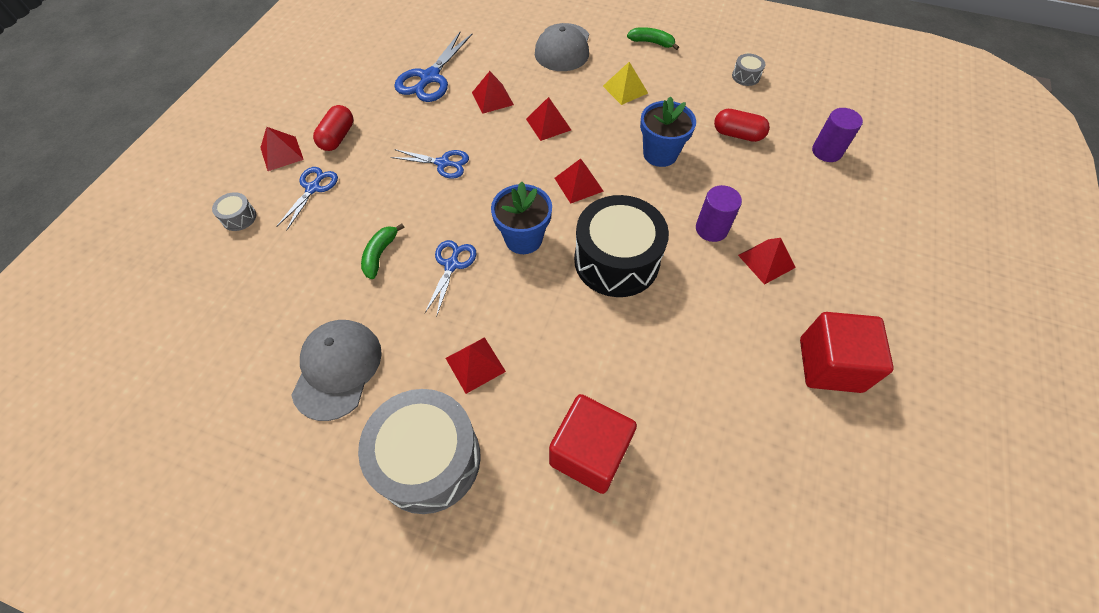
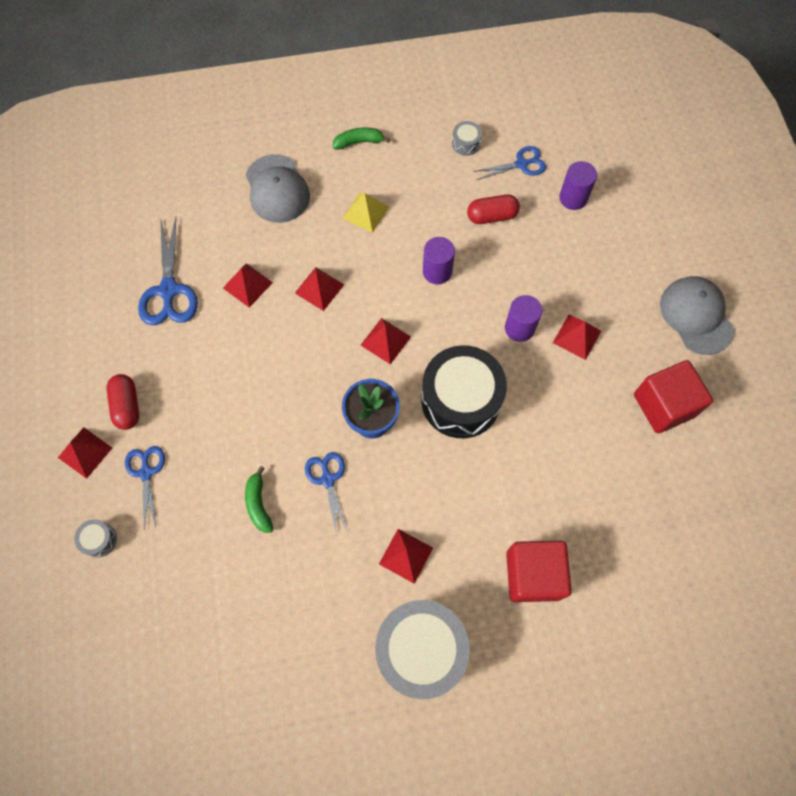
camera: 30 degrees left, 10 degrees up
grey cap [291,320,382,421] -> grey cap moved to [660,276,735,355]
blue scissors [391,149,469,179] -> blue scissors moved to [473,146,546,180]
blue flower pot [640,96,696,167] -> purple cylinder [423,237,455,284]

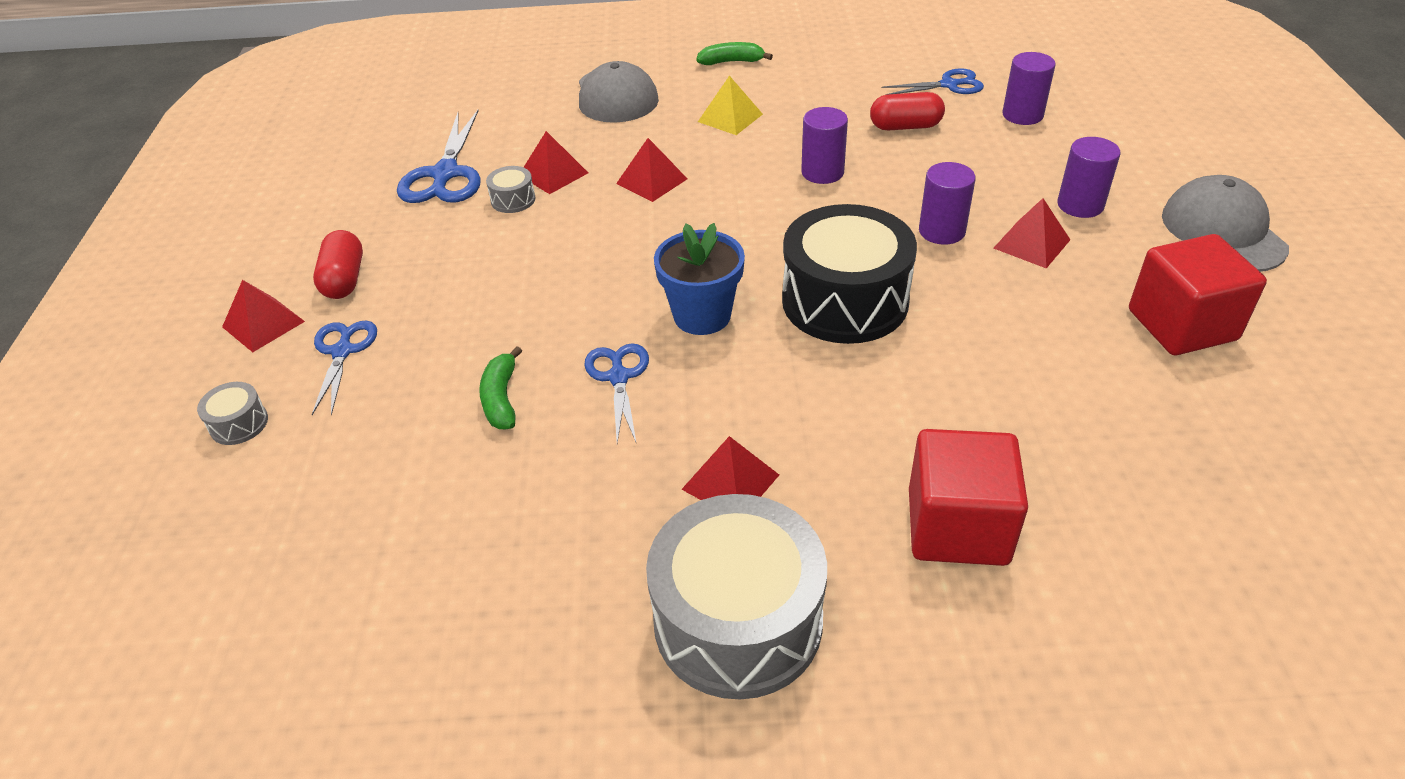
camera: 10 degrees right, 25 degrees down
red pyramid [361,318,411,364] -> none
grey drum [452,121,482,156] -> grey drum moved to [486,166,535,213]
none -> purple cylinder [1057,137,1120,218]

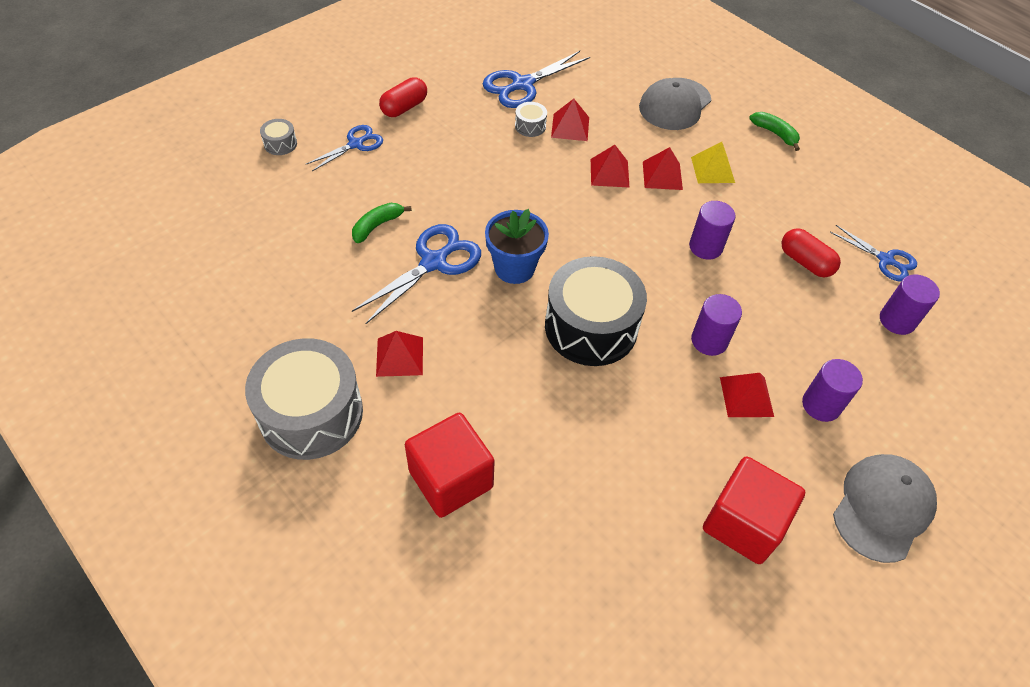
camera: 45 degrees right, 10 degrees up
red pyramid [222,280,305,352] -> red pyramid moved to [643,147,683,190]
blue scissors [584,344,649,444] -> blue scissors [352,224,481,324], size x1.59

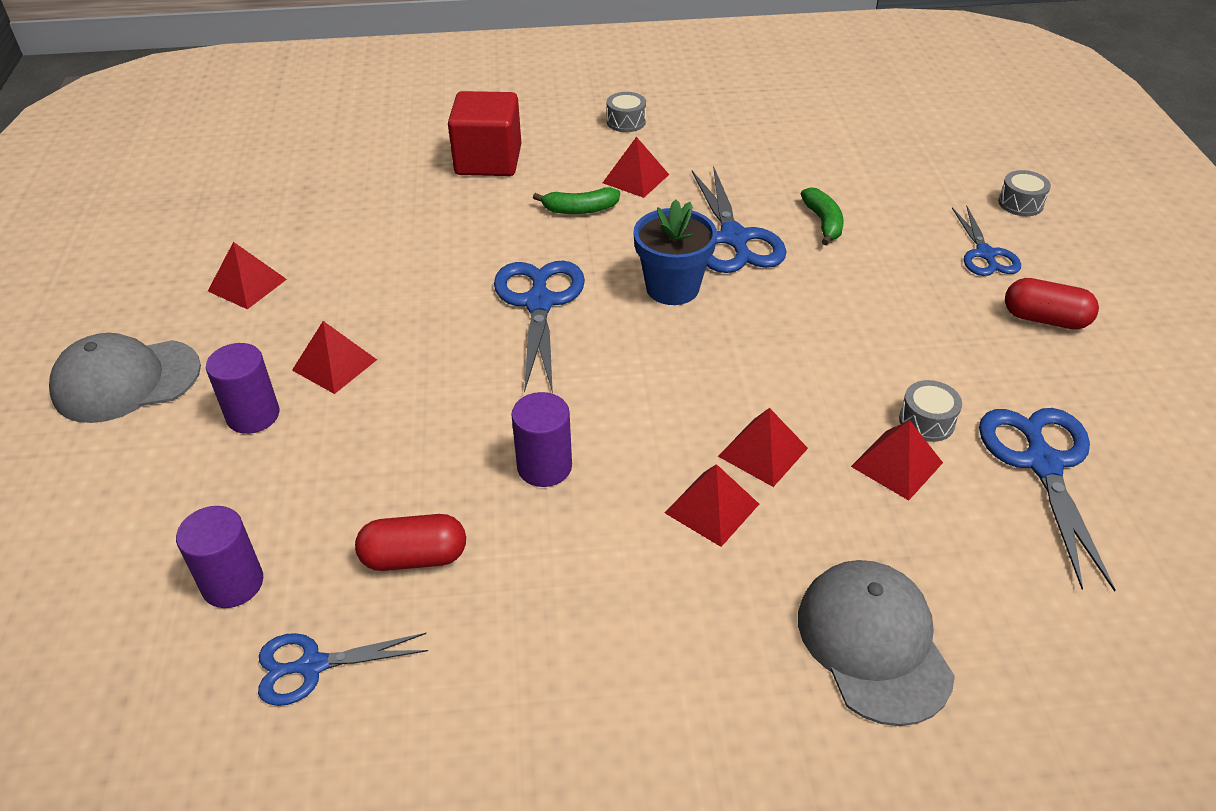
camera: 130 degrees right, 10 degrees down
grey drum [245,338,363,460] -> grey drum [607,92,646,132], size x0.41
red capsule [379,77,427,117] -> red capsule turned 60 degrees counterclockwise [1005,278,1099,329]
black drum [545,256,647,366] -> blue scissors [494,261,585,393]
yellow pyramid [691,142,735,183] -> none
purple cylinder [691,294,742,356] -> none
red cube [703,456,805,564] -> red pyramid [208,242,287,309]
green banana [749,112,800,151] -> green banana moved to [533,187,620,214]
grey cap [833,454,937,563] -> grey cap turned 90 degrees clockwise [49,333,201,423]

